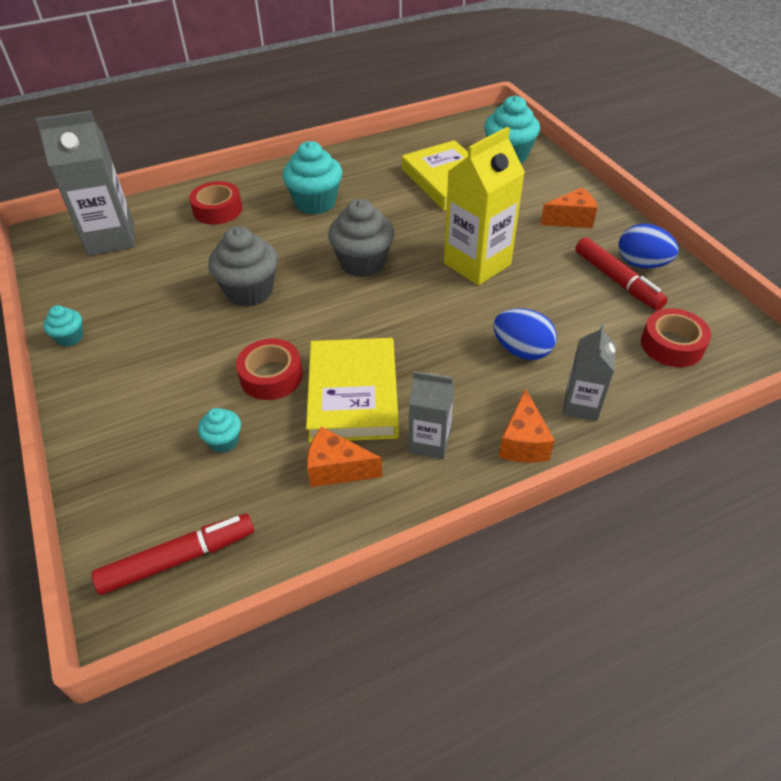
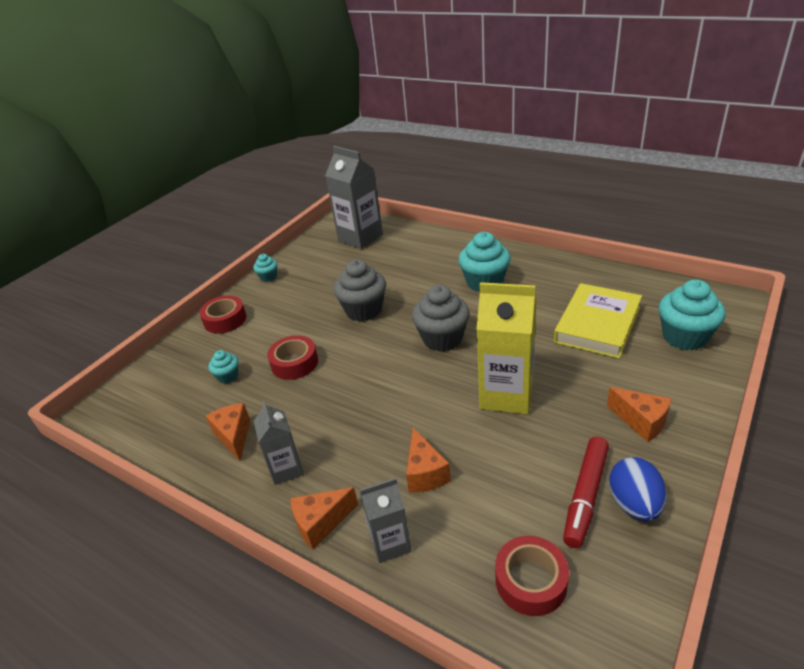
camera: 60 degrees right, 10 degrees down
red marker [91,514,254,595] -> none
red tape [189,181,242,225] -> red tape moved to [199,295,247,334]
yellow book [306,338,399,442] -> none
blue egg [493,308,557,360] -> orange cheese [406,428,451,493]

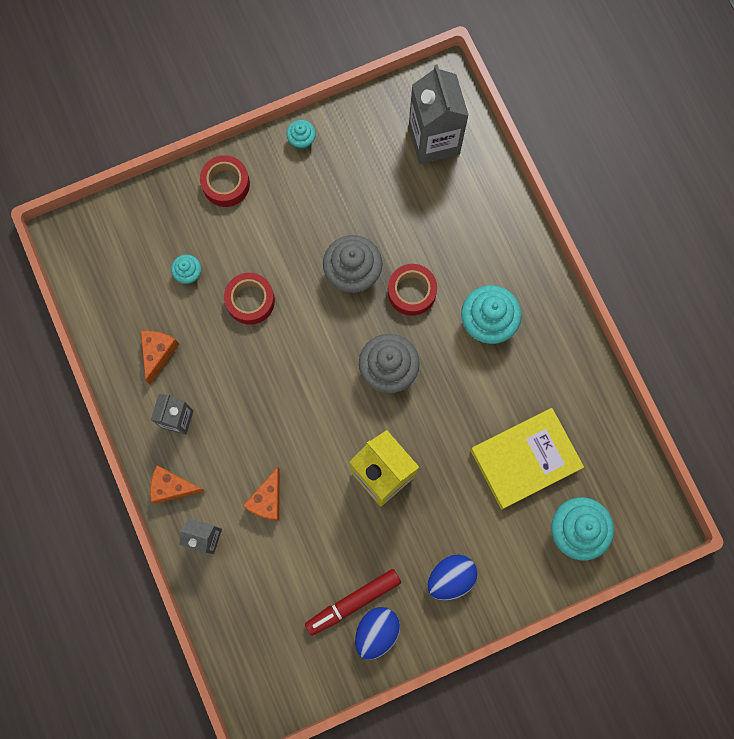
camera: 30 degrees right, 40 degrees up
red tape [495,536,569,616] -> red tape moved to [388,264,437,316]
orange cheese [607,387,671,442] -> blue egg [427,554,478,601]

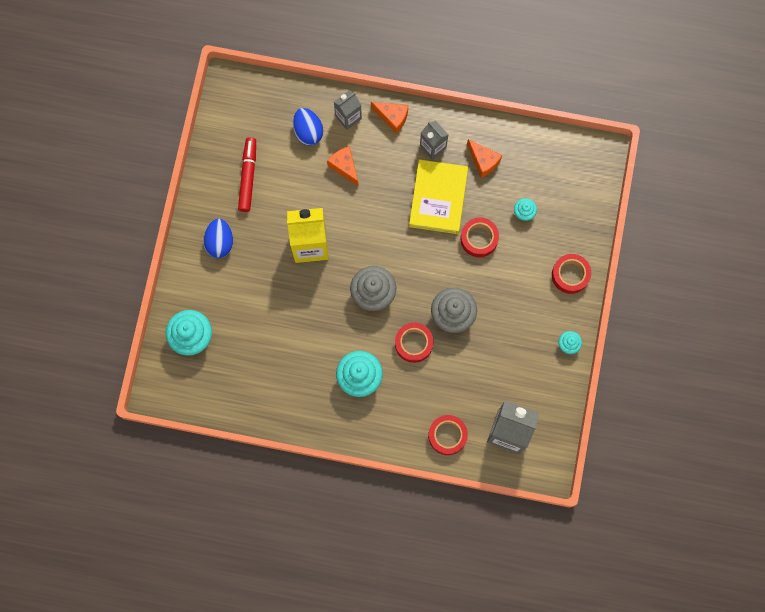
camera: 125 degrees right, 0 degrees up
orange cheese [150,465,205,504] -> orange cheese turned 75 degrees clockwise [371,102,408,134]
blue egg [355,607,400,660] -> blue egg moved to [293,108,323,145]
yellow book [470,408,584,510] -> yellow book moved to [409,159,468,234]
none -> red tape [428,415,468,455]

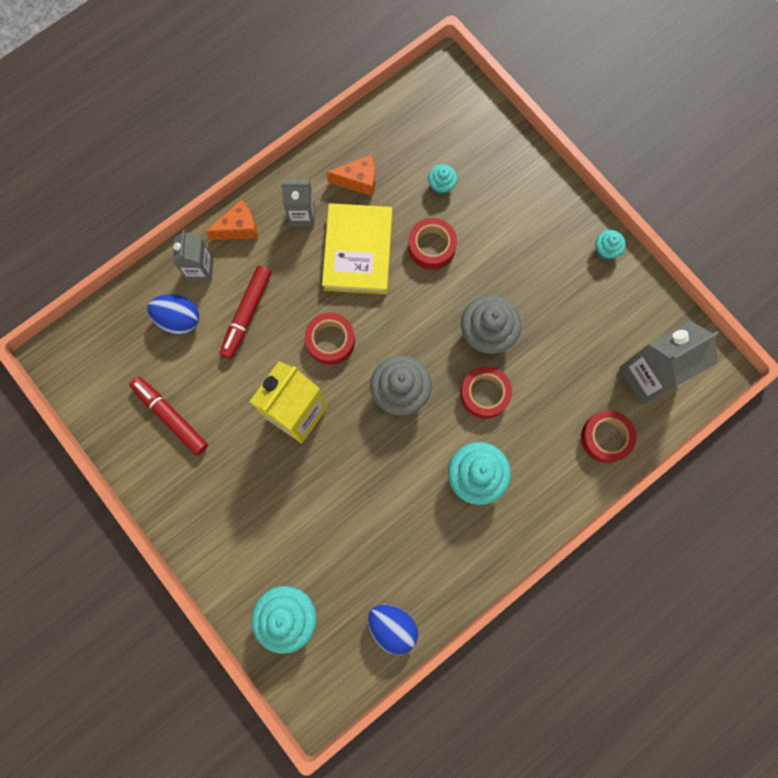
camera: 50 degrees left, 0 degrees up
blue egg [203,219,233,258] -> blue egg moved to [368,605,418,655]
orange cheese [327,146,359,187] -> red marker [220,266,271,359]
yellow book [409,159,468,234] -> yellow book turned 45 degrees clockwise [322,203,392,294]
red tape [552,254,591,294] -> red tape moved to [305,313,355,365]

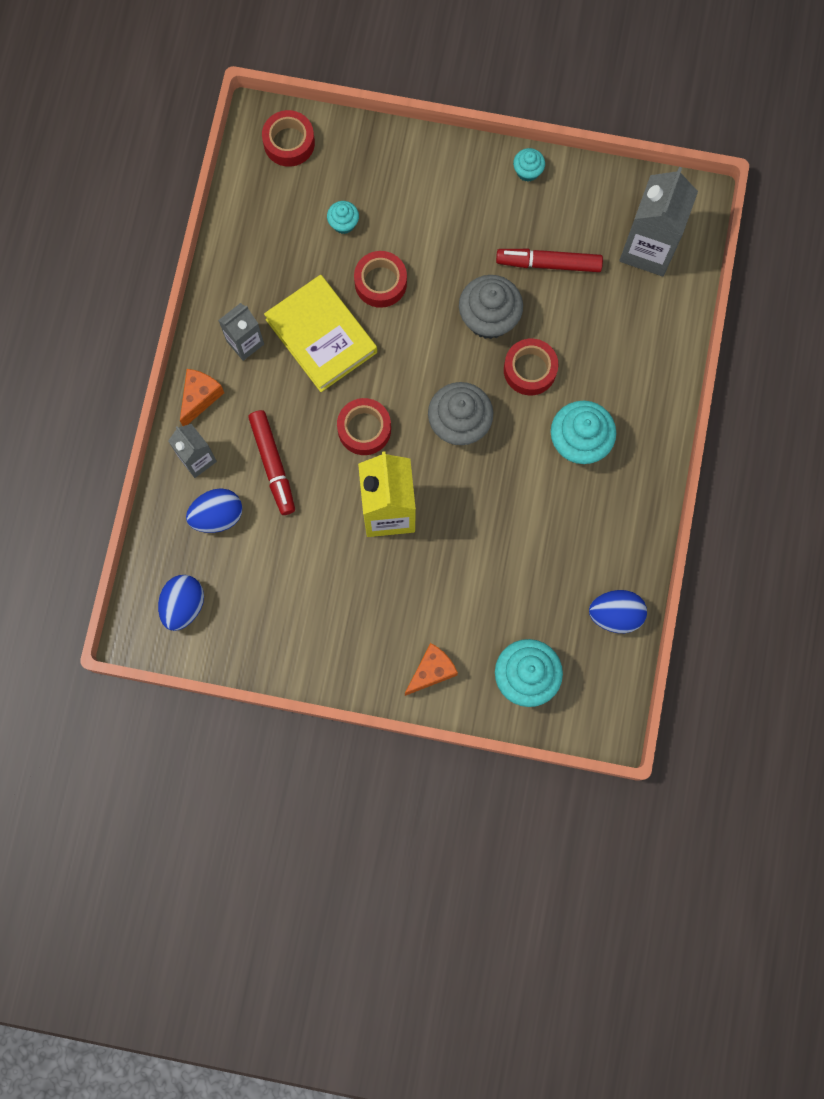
camera: 40 degrees left, 0 degrees up
red marker [129,377,208,456] -> red marker moved to [496,249,603,272]
orange cheese [326,155,375,196] -> orange cheese moved to [405,643,458,696]
red tape [581,410,636,463] -> red tape moved to [262,110,315,167]
none -> blue egg [158,575,204,631]

